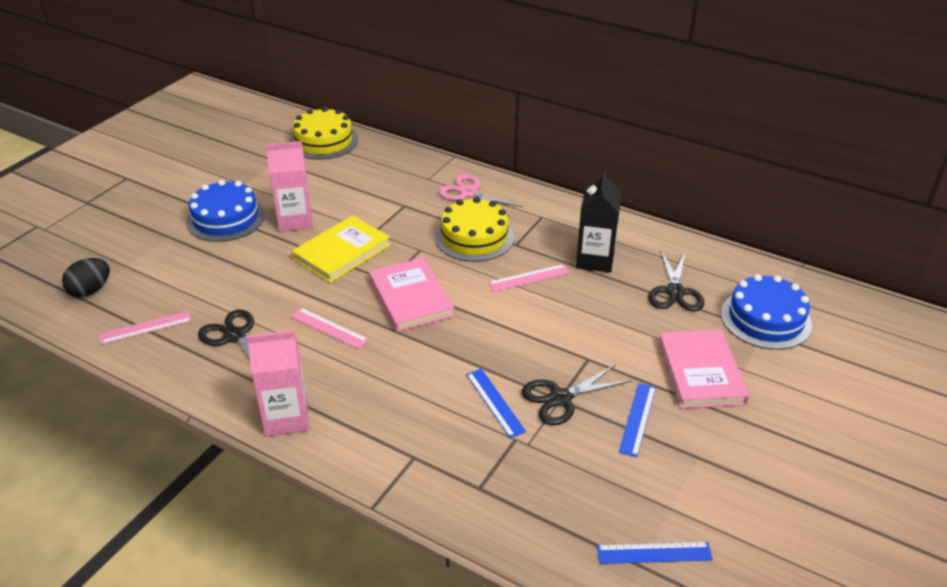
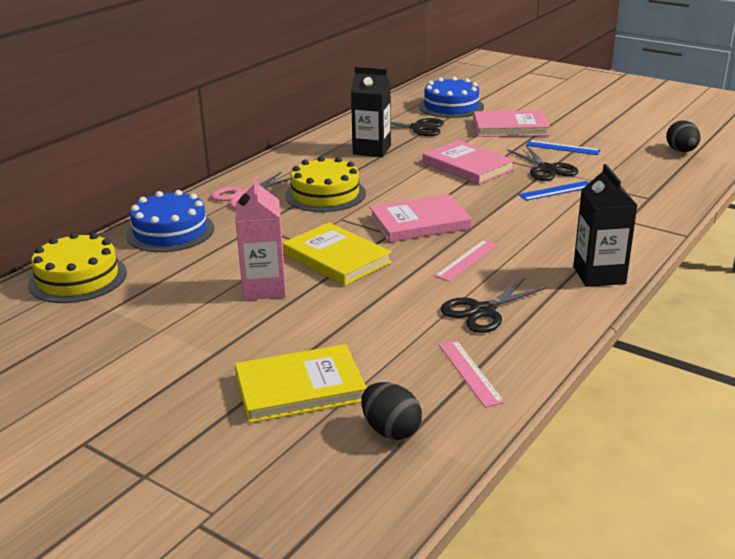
camera: 85 degrees left, 10 degrees down
blue cake [186,180,265,242] -> blue cake moved to [126,190,214,252]
pink carton [247,330,309,437] -> black carton [573,164,638,287]
pink ruler [488,264,570,292] -> none
blue ruler [597,542,713,564] -> black egg [666,120,701,152]
none -> yellow book [235,344,367,423]
none -> pink book [423,140,515,185]

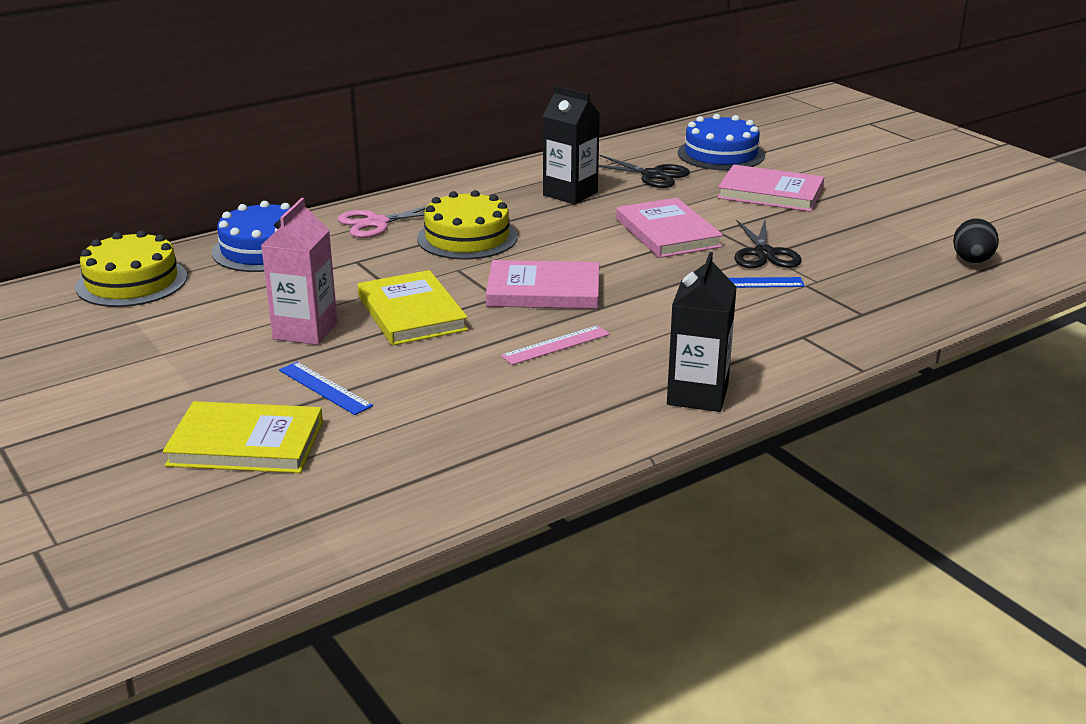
camera: 20 degrees right, 0 degrees up
black egg [361,382,422,440] -> none
pink ruler [439,340,505,408] -> none
black scissors [440,278,548,333] -> none
blue ruler [526,140,600,155] -> blue ruler moved to [279,362,373,415]

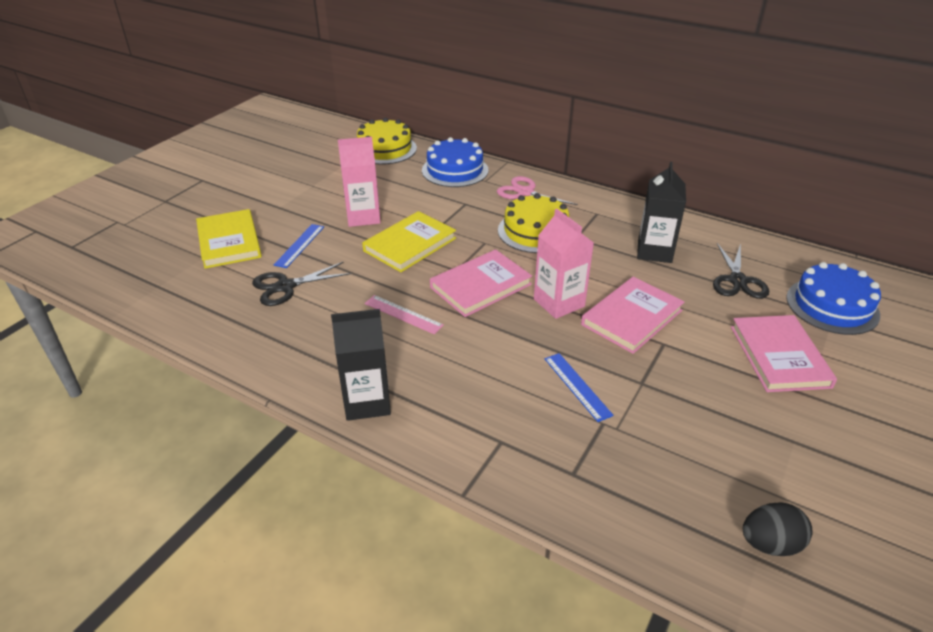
camera: 65 degrees right, 10 degrees up
pink book [486,260,599,309] -> pink book turned 75 degrees clockwise [430,249,532,317]
black scissors [734,220,802,268] -> black scissors moved to [252,262,351,306]
none -> pink carton [534,209,594,319]

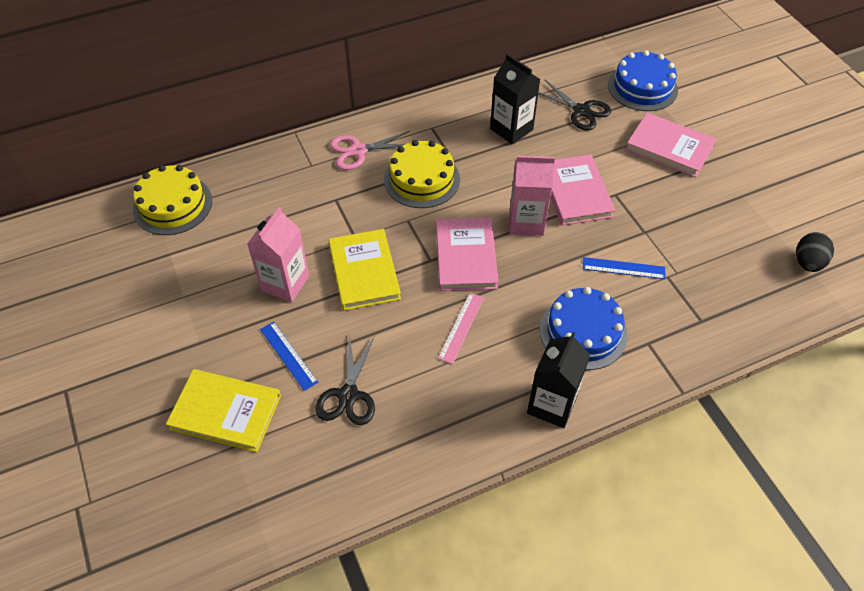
camera: 55 degrees left, 15 degrees up
pink ruler [364,295,444,334] -> pink ruler turned 45 degrees counterclockwise [438,293,484,364]
blue cake [422,137,488,187] -> blue cake moved to [540,287,628,370]

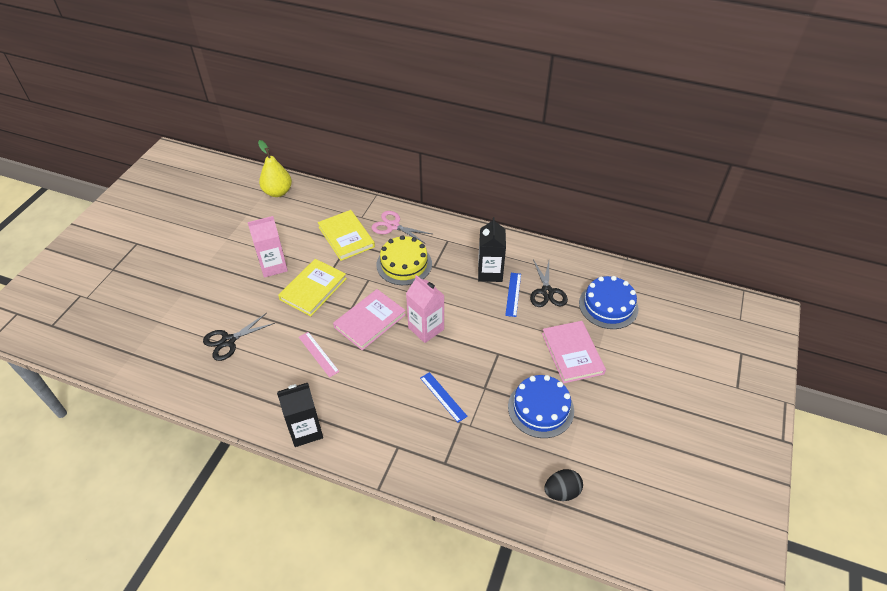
camera: 45 degrees right, 5 degrees down
yellow cake [133,165,212,235] -> yellow pear [258,140,292,197]
yellow book [166,369,281,452] -> yellow book moved to [318,210,375,261]
blue ruler [260,322,318,391] -> blue ruler moved to [505,273,521,317]
pink ruler [438,293,484,364] -> pink ruler turned 75 degrees clockwise [299,332,340,378]
blue cake [540,287,628,370] -> blue cake moved to [508,375,574,438]
pink book [551,154,616,226] -> none

